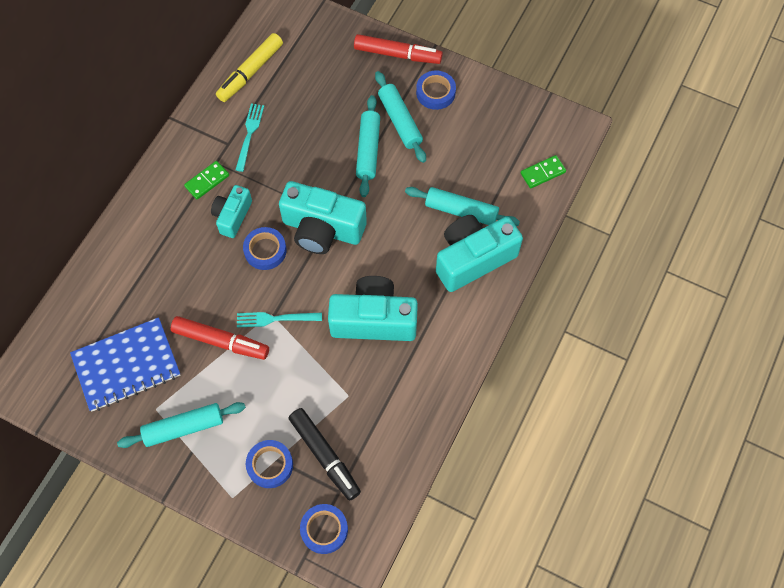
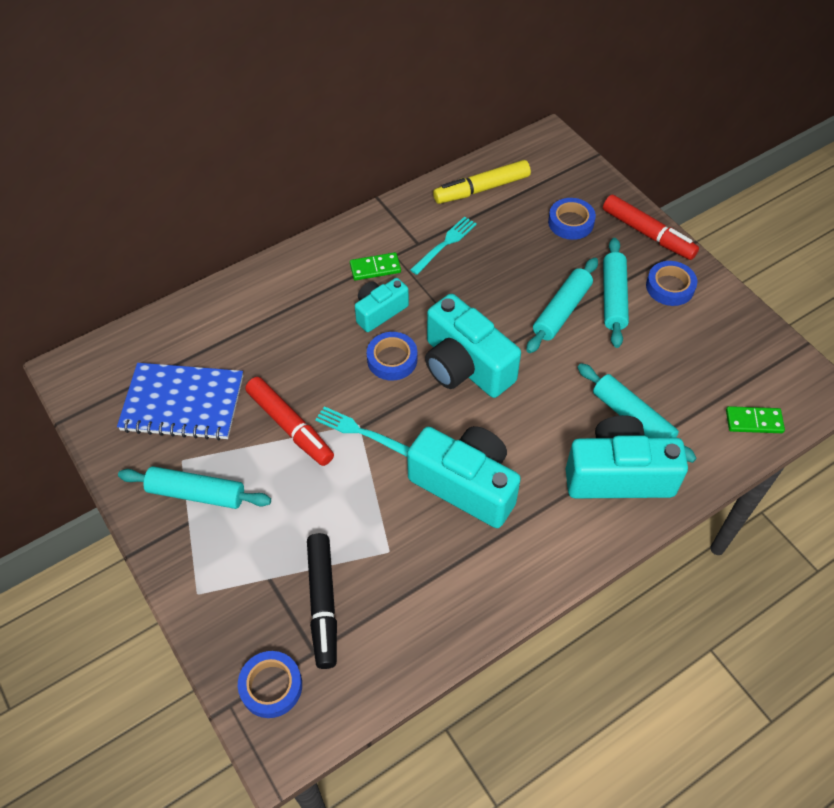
camera: 30 degrees right, 10 degrees down
blue tape [246,440,293,488] -> blue tape moved to [548,198,596,240]

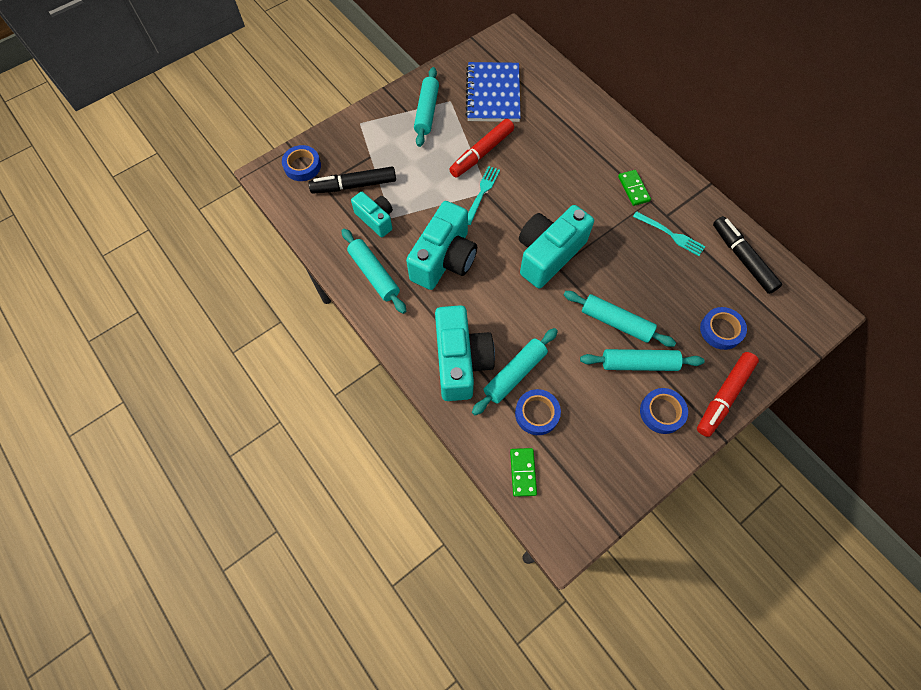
camera: 85 degrees right, 10 degrees up
turquoise camera [355,278,409,332] -> turquoise camera moved to [351,192,393,237]
blue tape [367,332,417,381] -> blue tape moved to [515,389,561,435]
yellow marker [433,160,531,204] -> black marker [713,216,782,294]
none -> turquoise rolling pin [342,228,406,314]

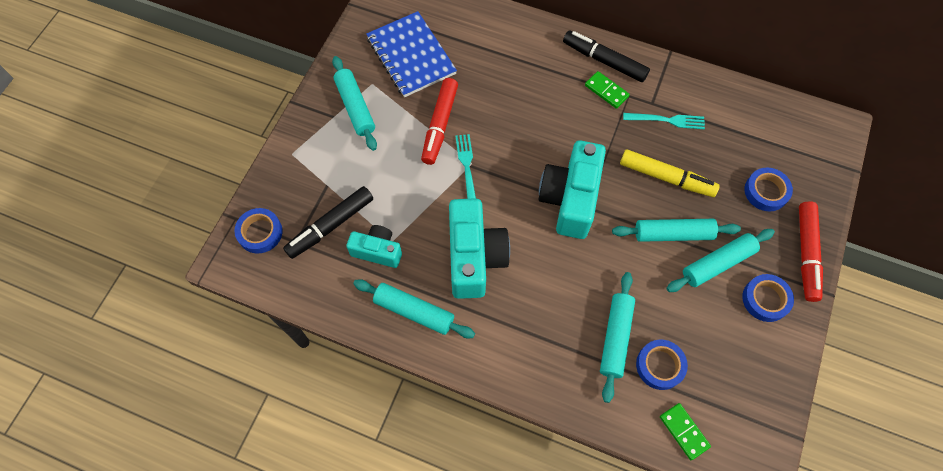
camera: 30 degrees left, 0 degrees up
turquoise camera [435,305,495,401] -> none
black marker [713,216,782,294] -> black marker moved to [563,30,650,82]
none -> yellow marker [620,149,720,197]

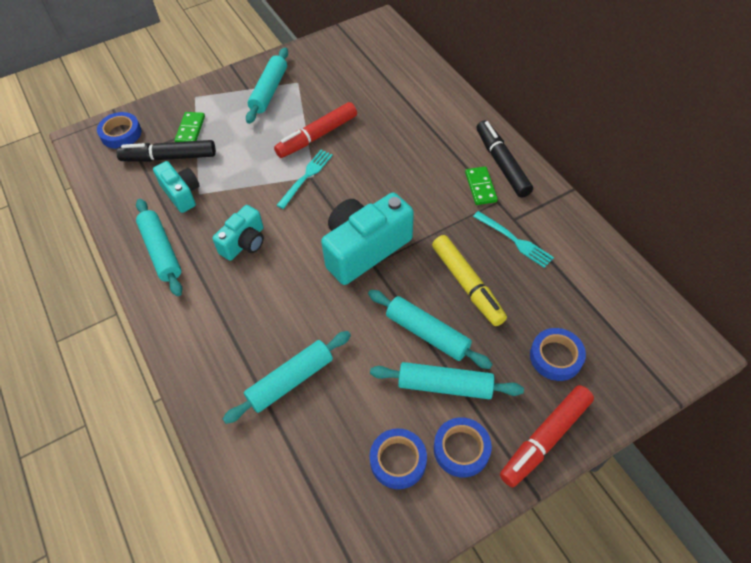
camera: 40 degrees right, 10 degrees down
blue notebook [366,11,457,97] -> none
turquoise camera [449,198,510,299] -> turquoise camera [212,205,264,261], size x0.57
blue tape [636,340,688,390] -> blue tape moved to [370,428,427,489]
green domino [660,403,711,460] -> green domino moved to [175,112,205,142]

